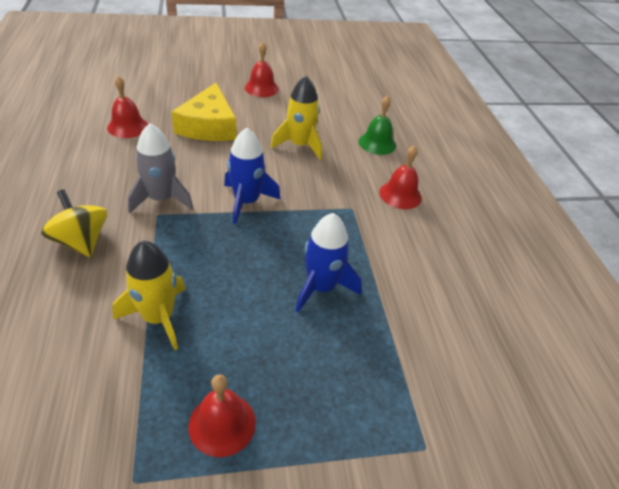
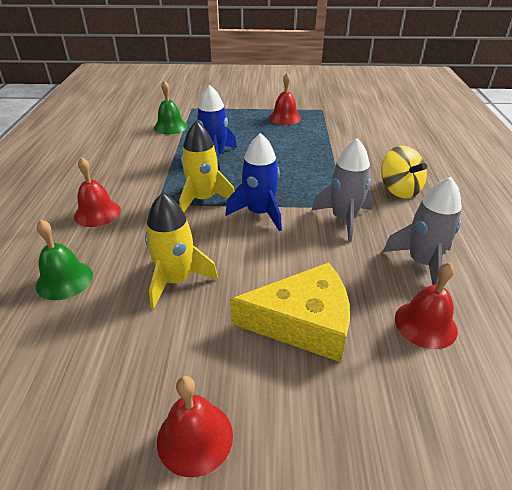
camera: 165 degrees left, 5 degrees down
yellow rocket [112,241,186,350] -> yellow rocket moved to [179,121,234,212]
yellow cheese [171,83,237,141] -> yellow cheese turned 75 degrees clockwise [230,262,350,362]
none -> green bell [154,80,187,134]
none -> grey rocket [383,177,462,285]

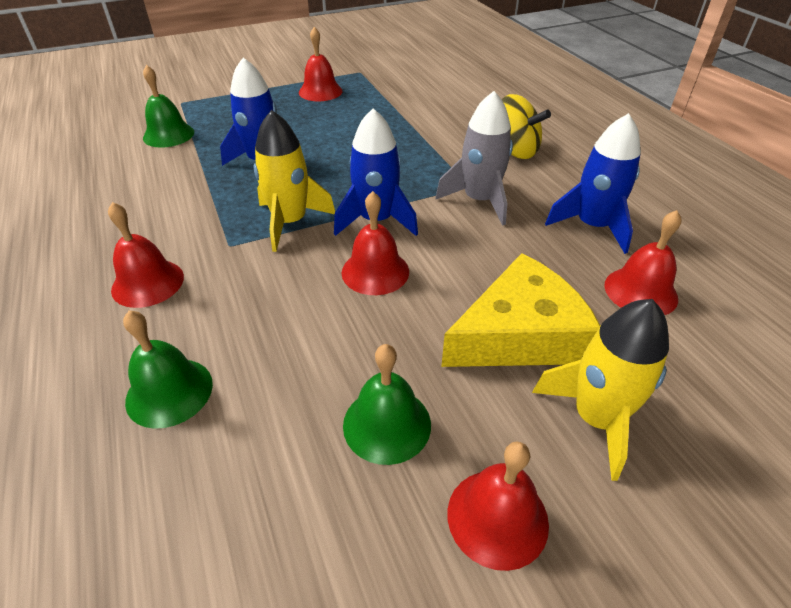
camera: 25 degrees left, 5 degrees up
yellow rocket [145,193,218,309] -> yellow rocket moved to [532,299,669,481]
grey rocket [383,177,462,285] -> blue rocket [545,113,641,254]
none -> red bell [342,191,409,295]
none -> green bell [343,344,431,465]

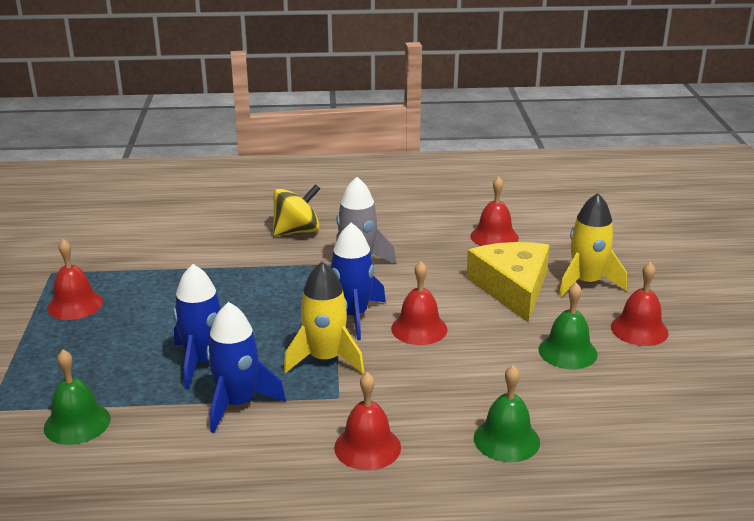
camera: 70 degrees left, 15 degrees down
blue rocket [545,113,641,254] -> blue rocket moved to [206,302,286,433]

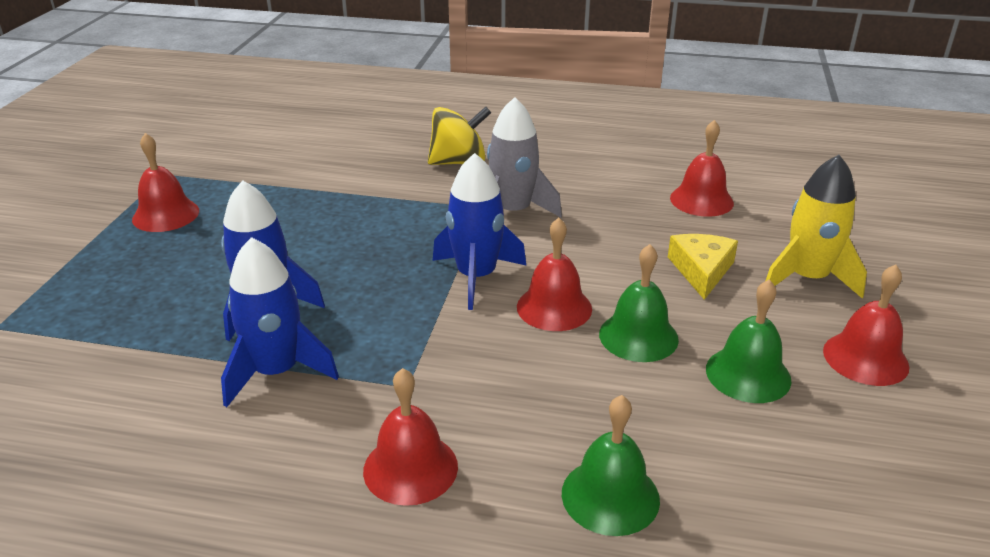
camera: 15 degrees right, 5 degrees up
green bell [44,350,111,445] -> green bell moved to [599,244,679,362]
yellow rocket [284,262,364,374] -> none
yellow cheese [466,242,550,323] -> yellow cheese [668,234,738,300], size x0.59

